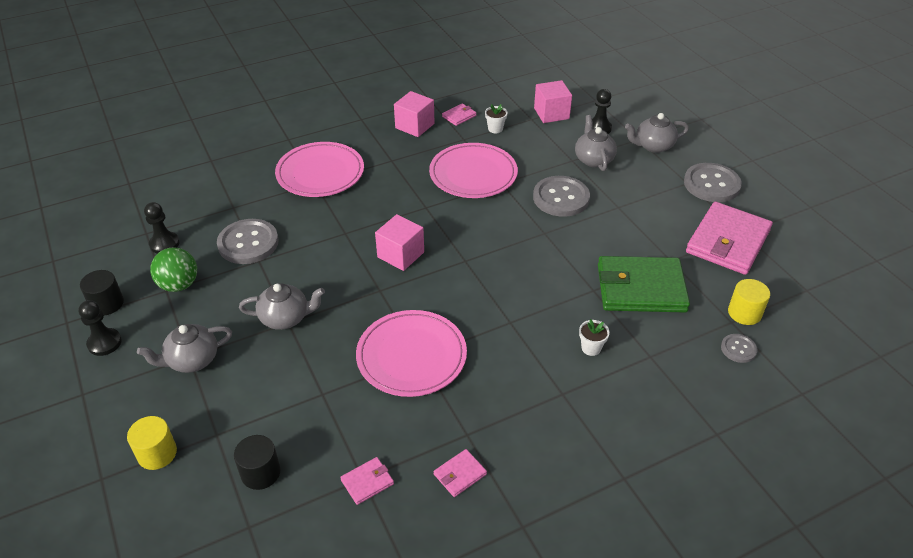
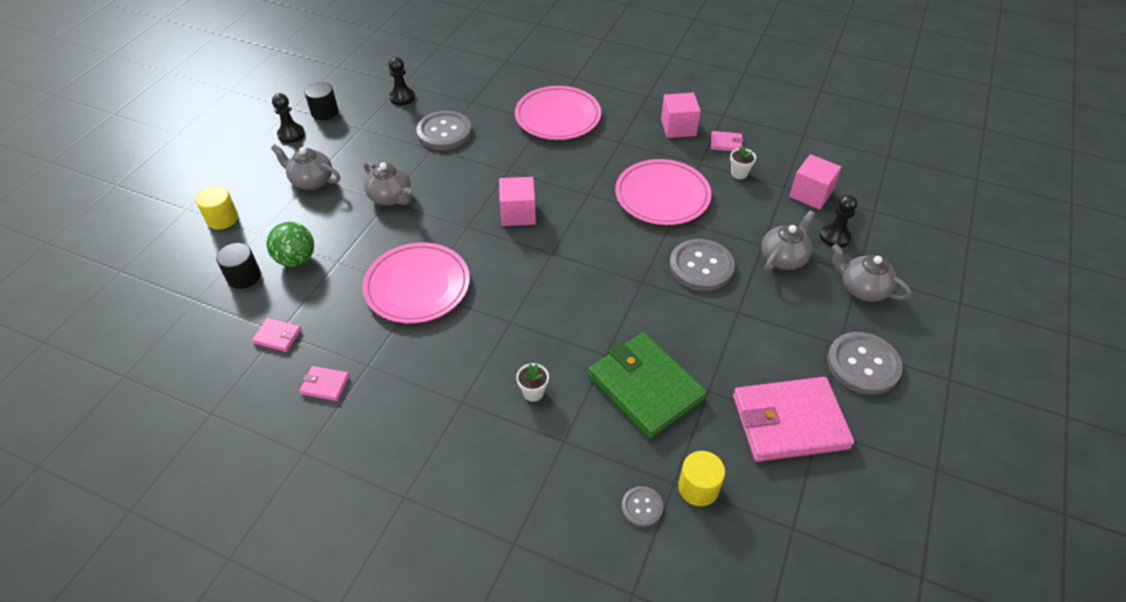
camera: 50 degrees right, 5 degrees up
green ball [150,247,197,292] -> green ball moved to [267,222,314,267]

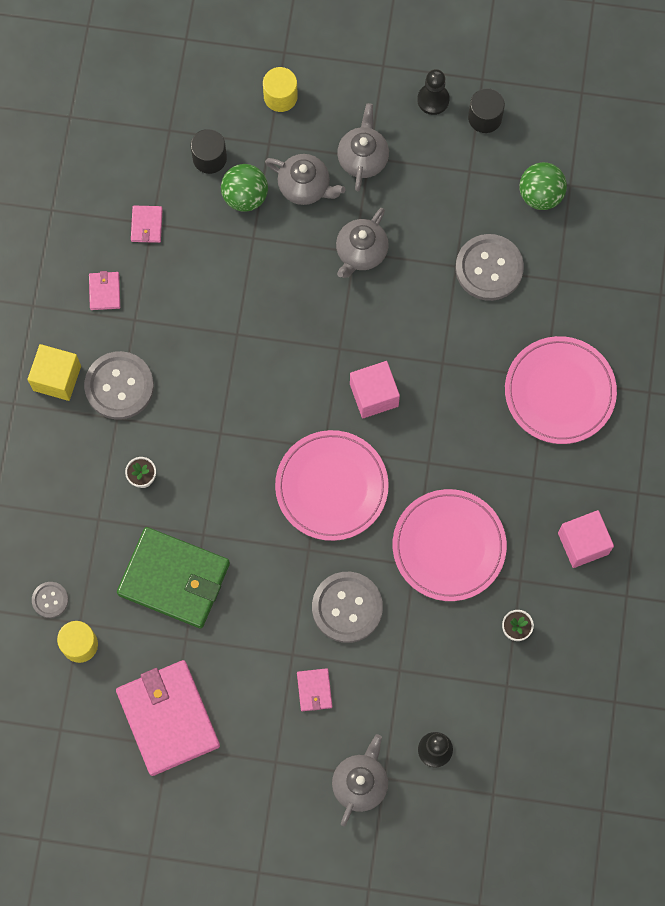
camera: 75 degrees right, 25 degrees up
pink plate [363,242,470,323] -> pink plate moved to [275,430,389,541]
black pawn [388,57,415,105] -> green ball [519,162,567,210]
green wallet [588,332,707,439] -> green wallet turned 75 degrees clockwise [117,527,230,628]
pink wallet [711,131,743,151] -> pink wallet moved to [297,668,332,711]
grey teapot [761,211,815,272] -> grey teapot moved to [265,154,346,205]
pink cube [789,154,841,210] -> none
grey button [827,332,903,395] -> grey button moved to [84,351,154,420]
none -> yellow cube [28,344,81,401]

